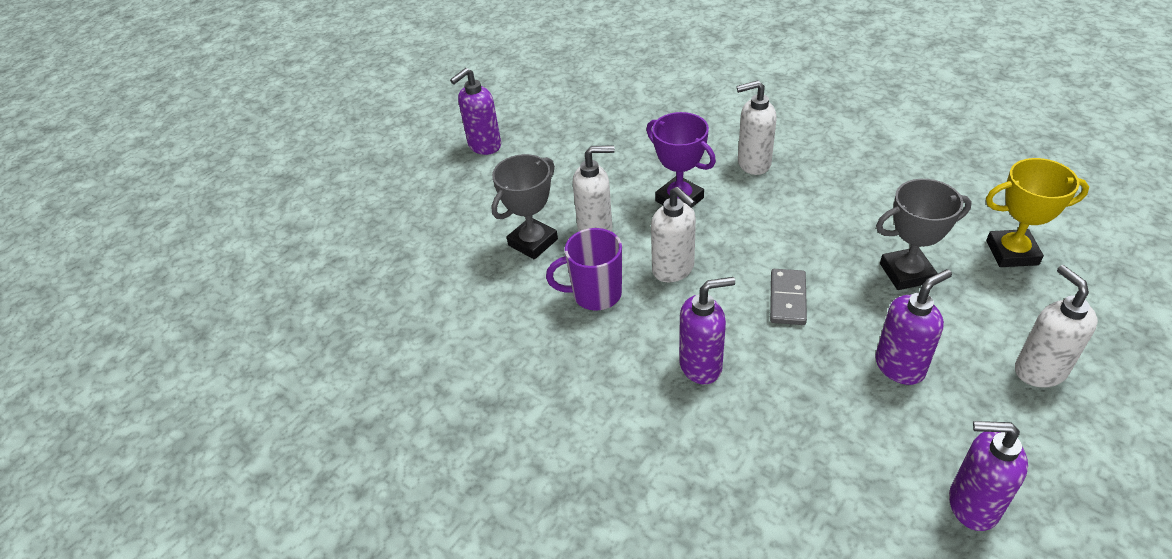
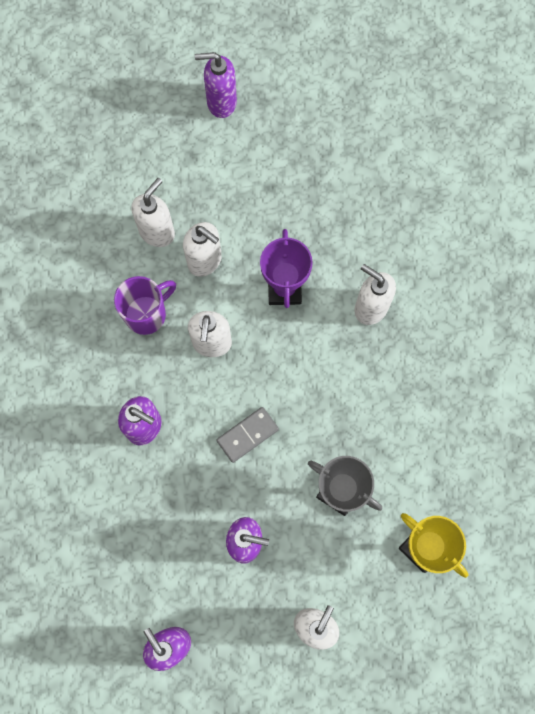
camera: 40 degrees right, 30 degrees up
grey trophy [492,154,558,260] -> white soap dispenser [131,178,175,247]
purple mug [546,228,622,311] -> purple mug turned 105 degrees clockwise [114,276,176,335]

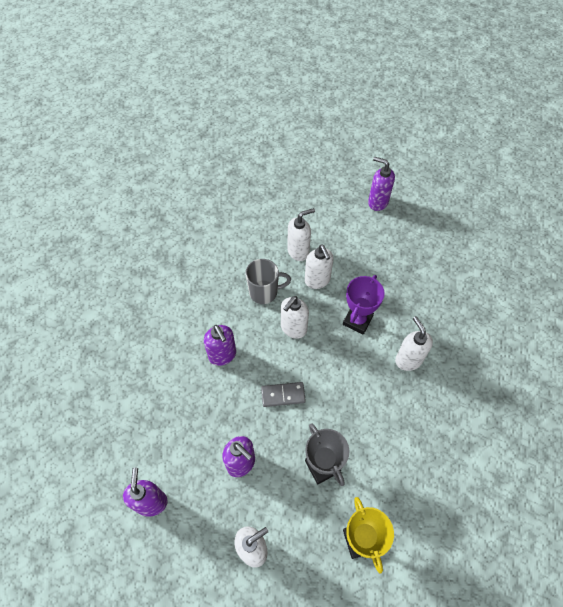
camera: 30 degrees right, 15 degrees down
purple mug [114,276,176,335] -> grey mug [245,259,291,304]

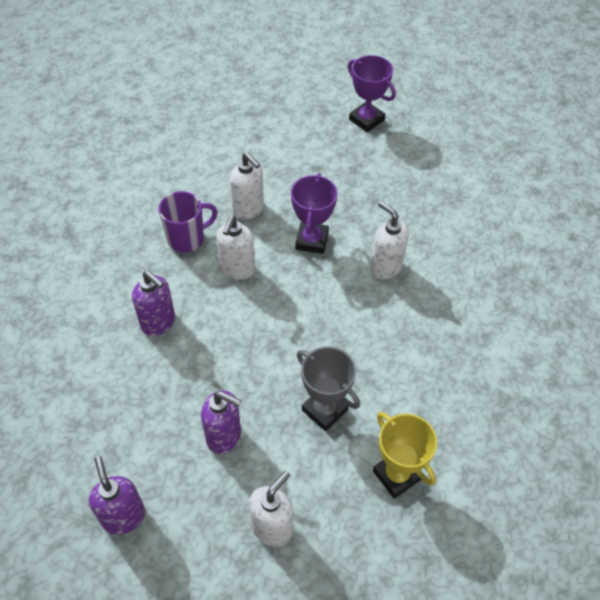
camera: 20 degrees left, 5 degrees down
grey mug [245,259,291,304] -> purple mug [159,191,218,253]
grey domino [261,382,306,407] -> none
white soap dispenser [287,208,315,261] -> none
purple soap dispenser [368,156,395,211] -> none
none -> purple trophy [348,55,396,132]

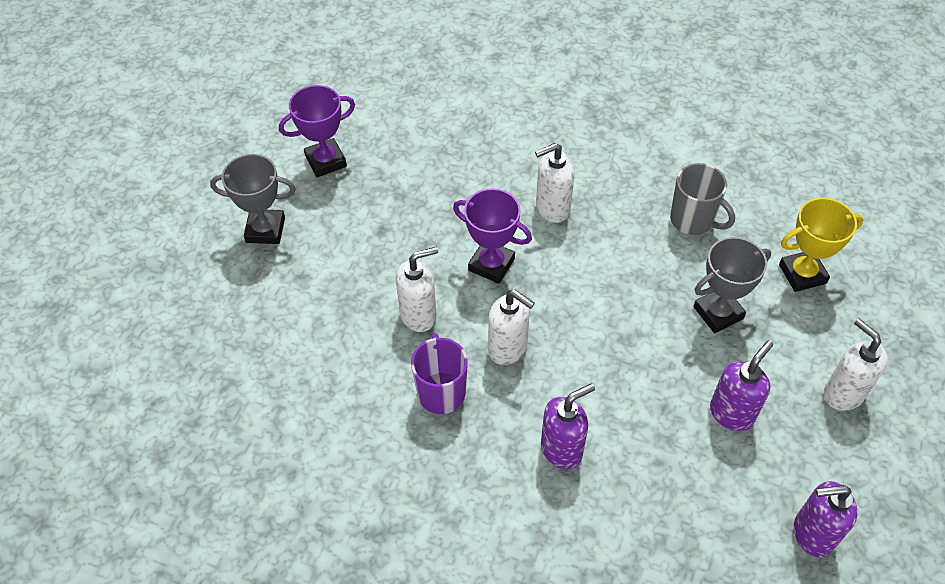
camera: 70 degrees left, 0 degrees up
none -> grey trophy [210,154,296,244]
none -> grey mug [670,163,735,235]

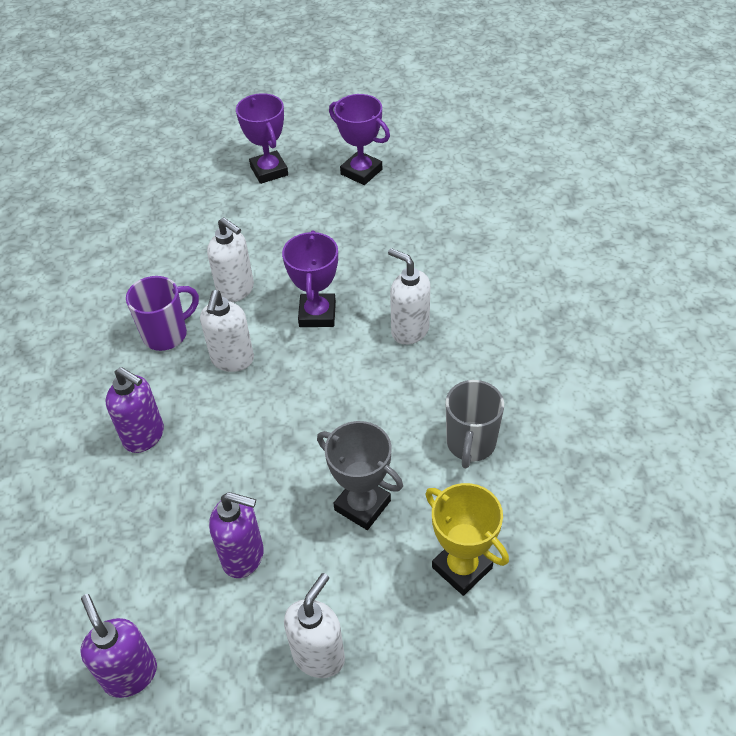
camera: 65 degrees right, 5 degrees down
grey trophy [210,154,296,244] -> purple trophy [236,93,288,184]

